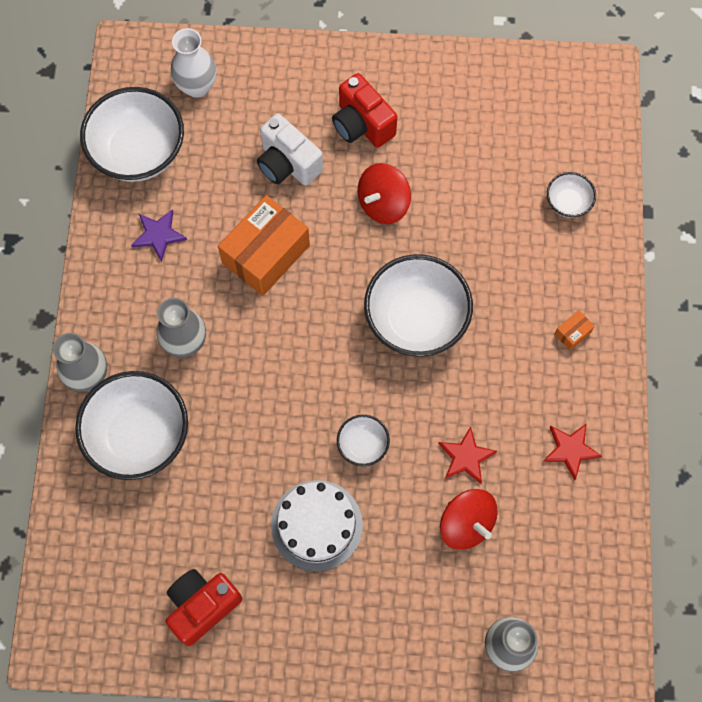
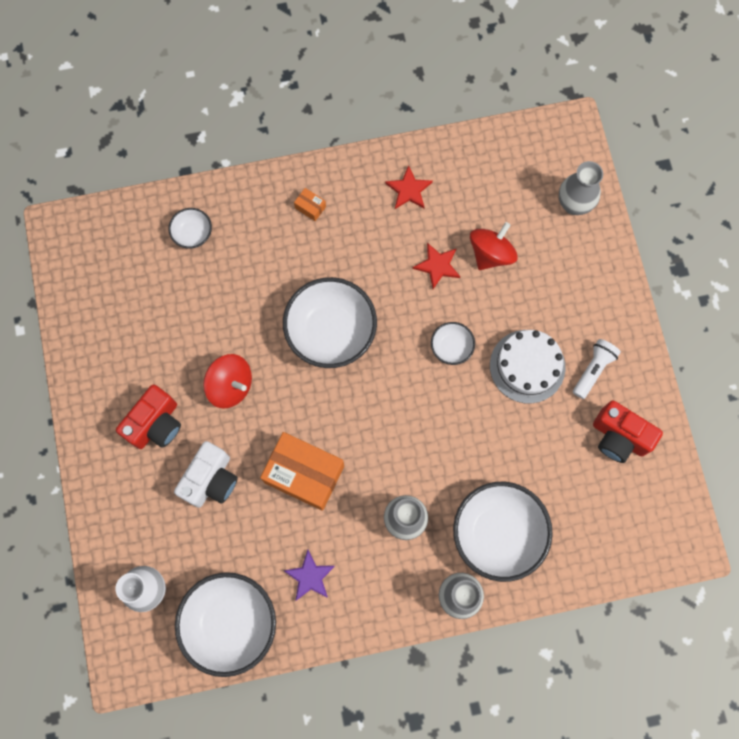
camera: 105 degrees left, 5 degrees up
none -> white flashlight [573,339,621,399]

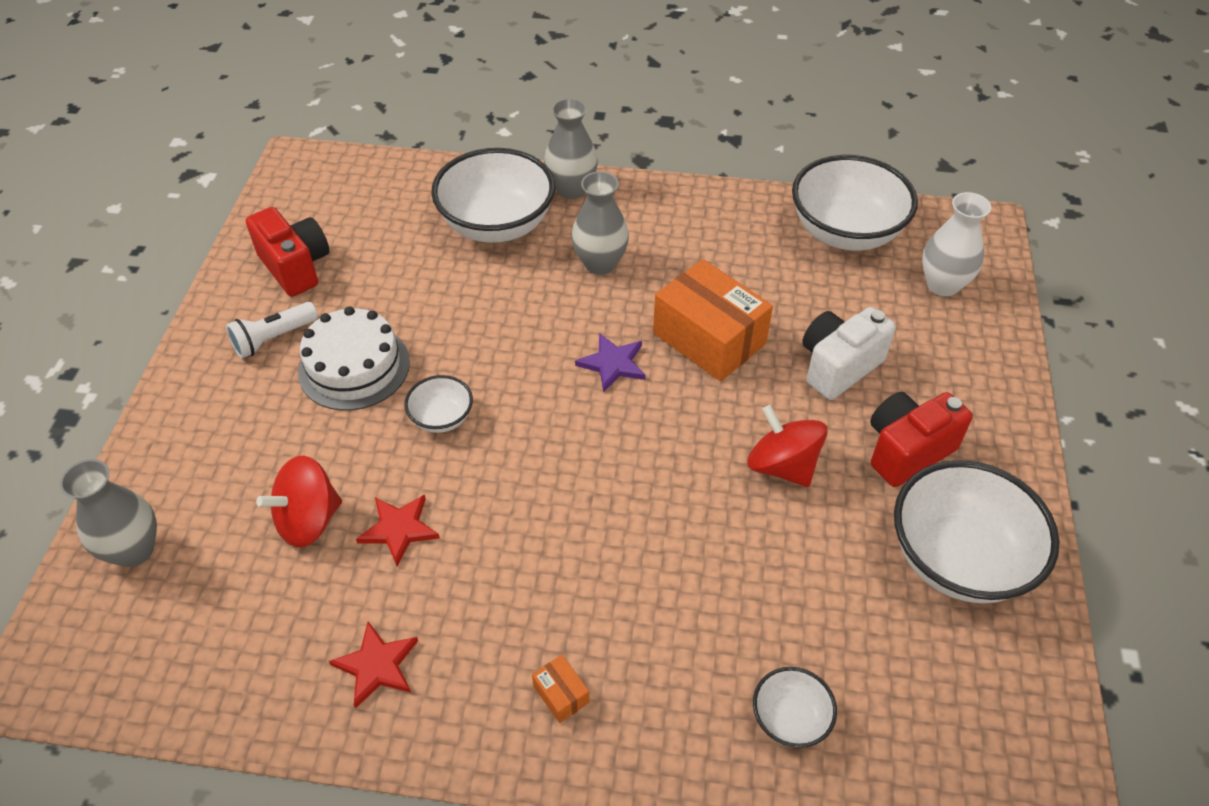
camera: 160 degrees left, 25 degrees down
white bowl [283,277,377,368] -> white bowl moved to [894,460,1060,603]
purple star [284,550,335,601] -> purple star moved to [575,333,646,393]

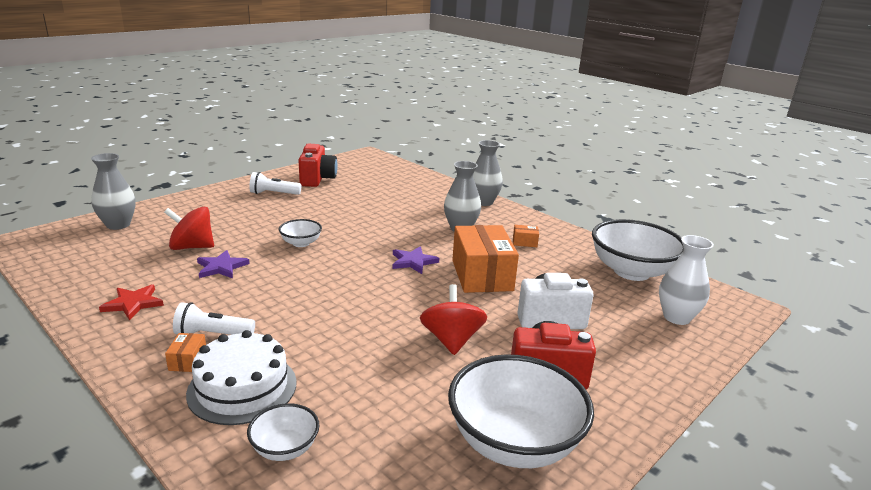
camera: 35 degrees right, 25 degrees down
white cake [298,306,410,411] -> white cake moved to [186,330,297,425]
red star [356,494,440,566] -> purple star [197,250,250,279]
white bowl [431,148,555,243] -> none
none -> white flashlight [173,302,255,335]
none -> orange box [513,225,539,247]

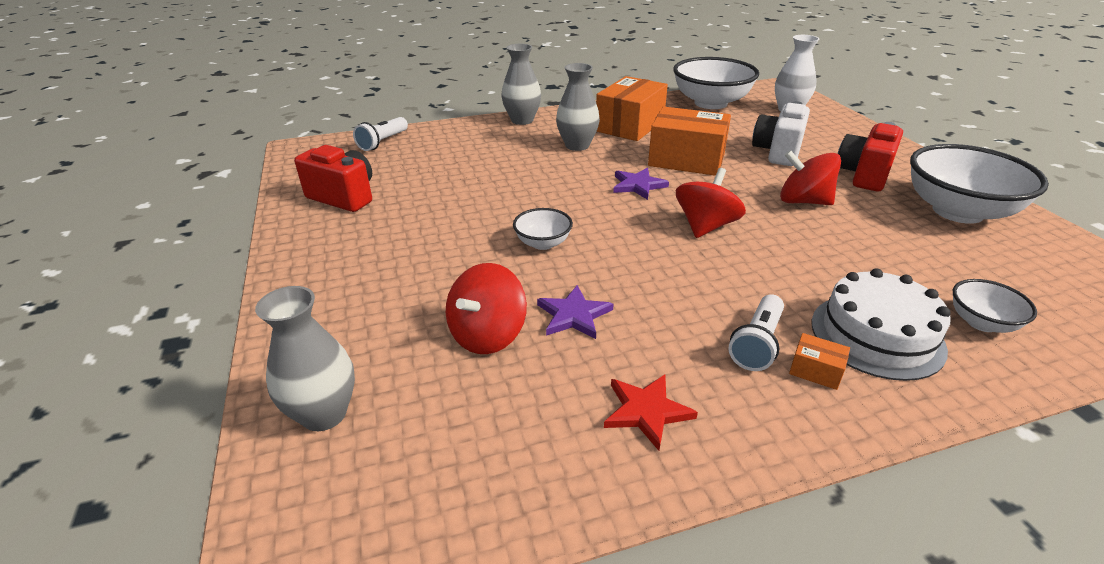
camera: 60 degrees left, 10 degrees up
white flashlight [249,172,301,195] -> white flashlight moved to [353,117,408,151]
orange box [513,225,539,247] -> orange box [596,76,668,141], size x2.45
none -> red spinning top [676,168,746,238]

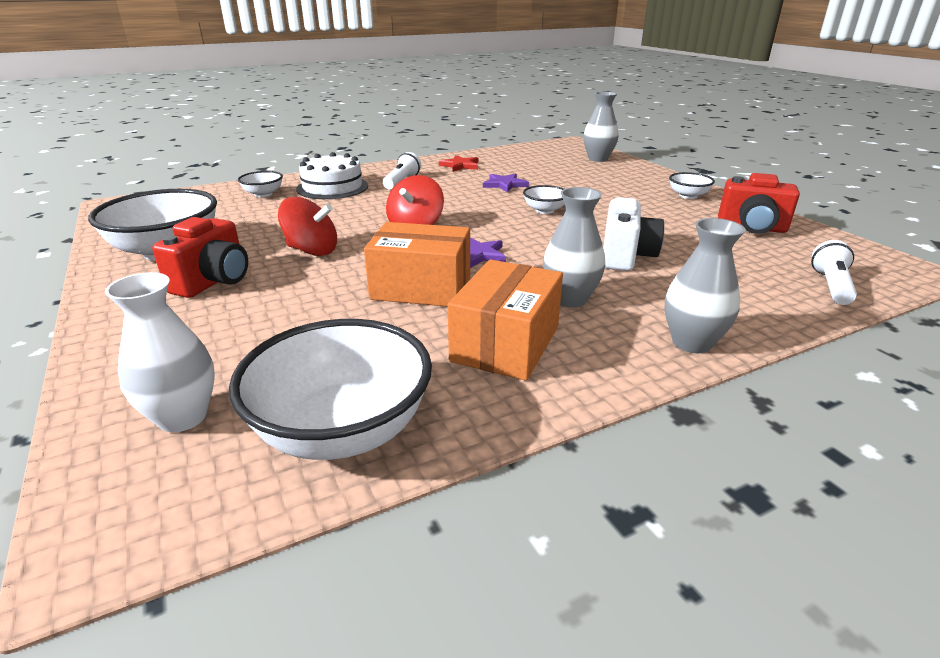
camera: 170 degrees right, 5 degrees down
red spinning top [446,263,527,354] -> none
white camera [752,101,810,166] -> white camera moved to [603,197,664,271]
orange box [789,333,850,390] -> none
none -> white bowl [669,172,715,199]

